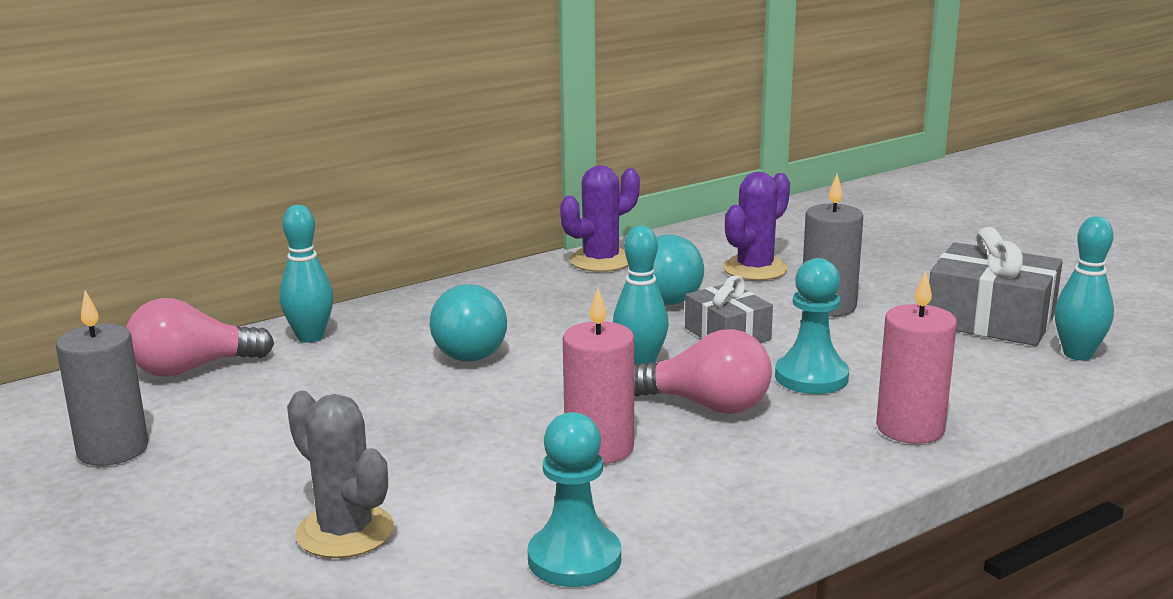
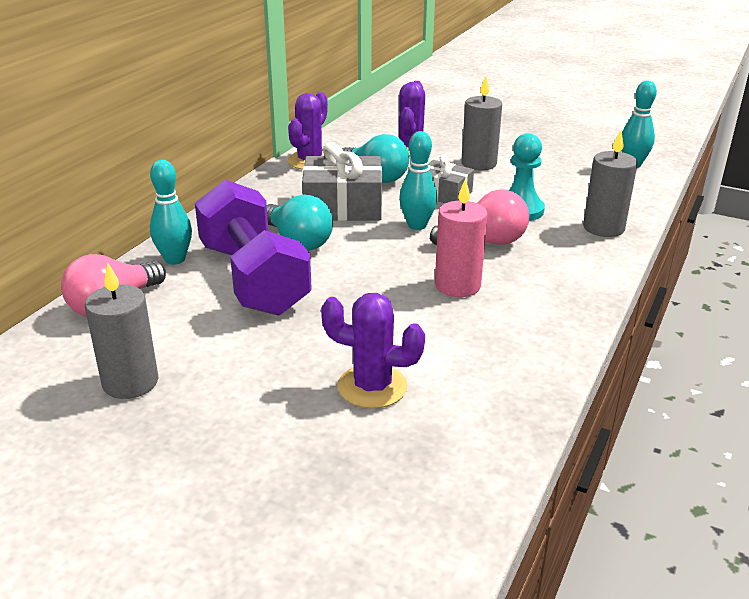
camera: 30 degrees left, 10 degrees up
grey cactus [287,391,394,558] -> purple cactus [321,293,425,409]
turquoise pawn [528,412,621,587] -> none
pink candle [876,270,957,444] -> grey candle [583,130,638,237]
grey gift [927,227,1063,346] -> grey gift moved to [302,142,382,221]
none -> purple dumbbell [195,180,312,316]

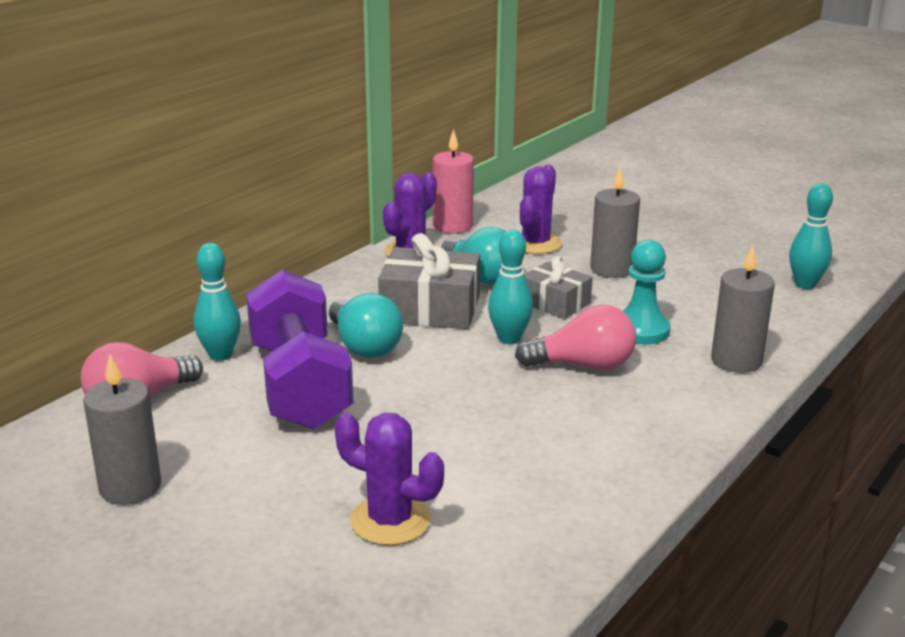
camera: 10 degrees right, 5 degrees down
pink candle [435,178,487,297] -> pink candle moved to [433,129,474,233]

